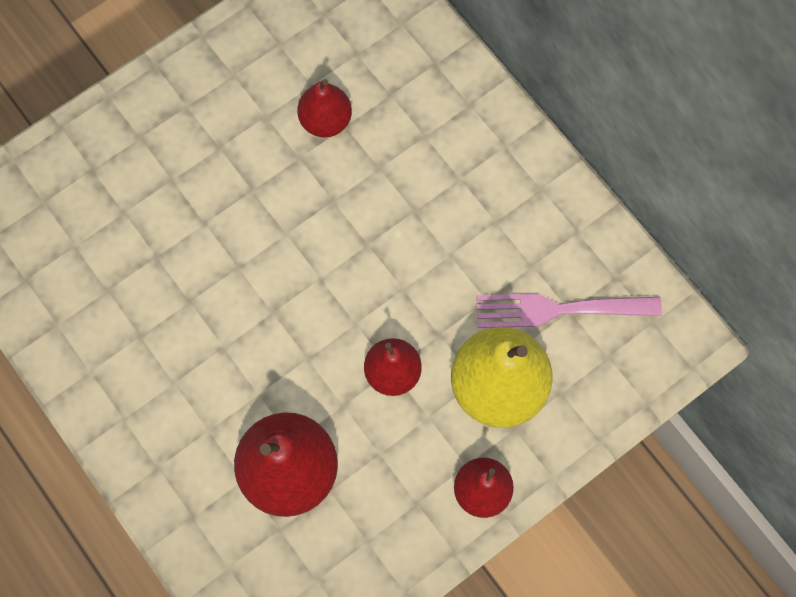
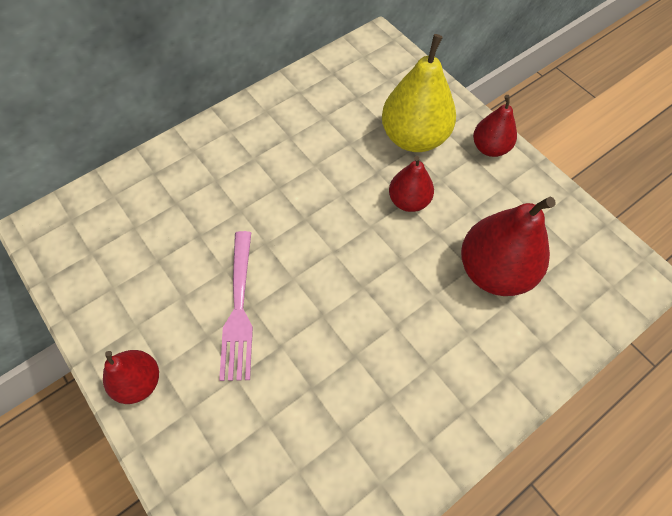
camera: 90 degrees left, 10 degrees down
red pear [297,79,352,137] -> red pear moved to [103,350,159,404]
pink fork [476,293,662,328] -> pink fork moved to [219,231,253,381]

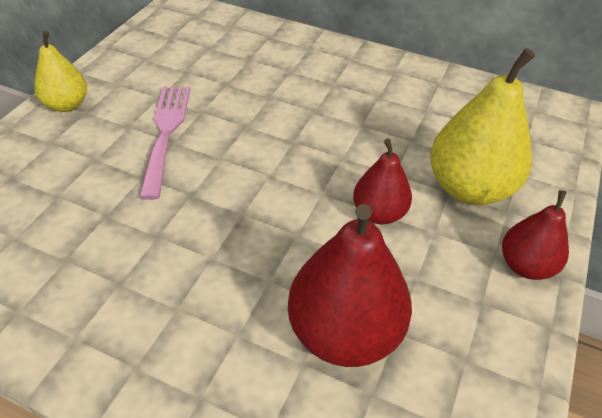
camera: 60 degrees right, 15 degrees down
red pear [103,350,159,404] -> yellow pear [34,31,87,112]
pink fork [219,231,253,381] -> pink fork turned 120 degrees clockwise [139,87,190,200]

